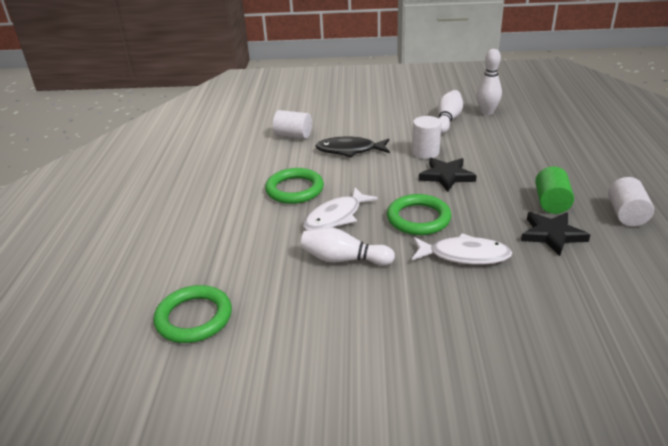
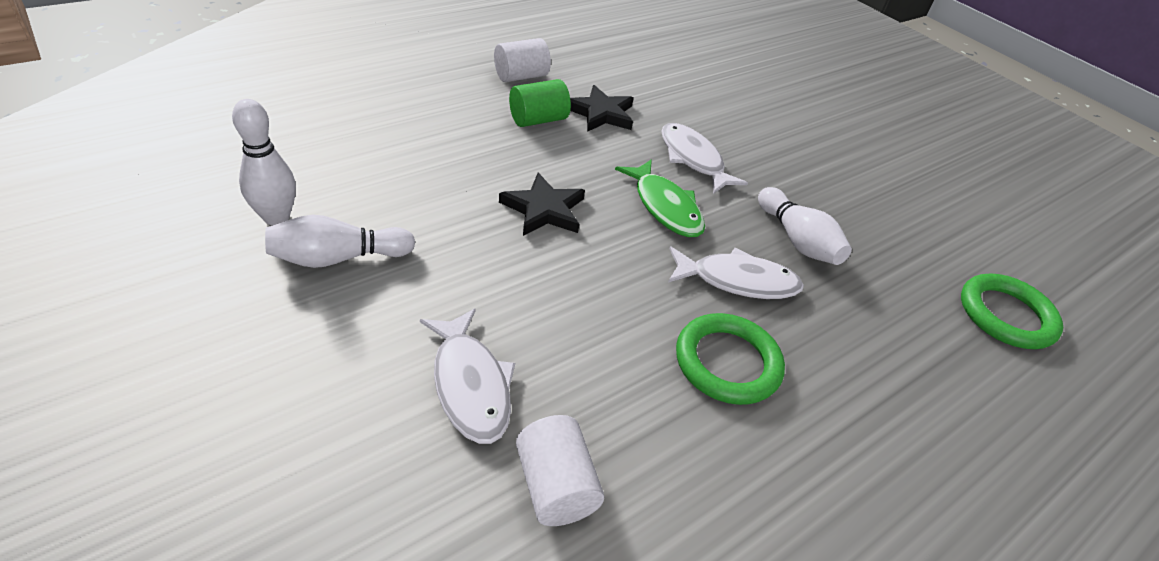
camera: 135 degrees left, 10 degrees up
black fish [315,136,390,158] -> none
green ring [387,194,452,235] -> green fish [615,159,705,237]
white cylinder [412,116,441,159] -> none
none -> white fish [420,308,515,444]

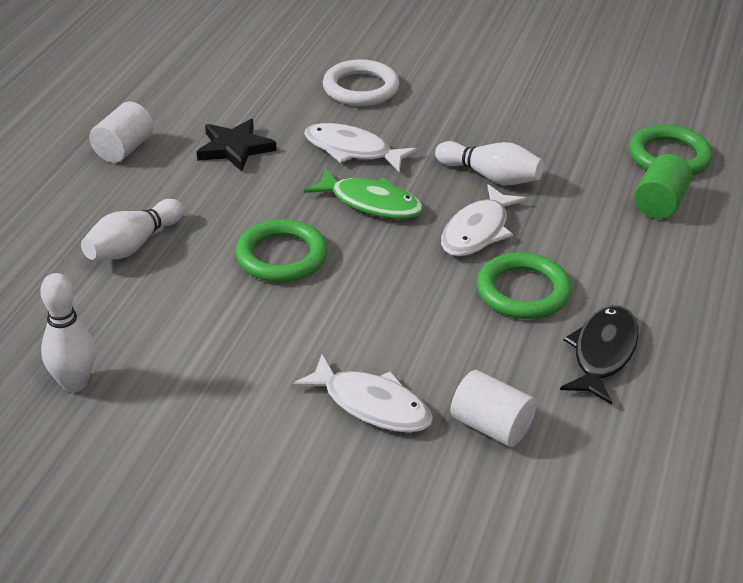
camera: 30 degrees left, 5 degrees down
white bowling pin [265,215,415,268] -> white bowling pin moved to [81,199,184,260]
black star [499,173,585,236] -> green ring [235,219,328,282]
green cylinder [509,79,571,127] -> green cylinder moved to [634,154,692,219]
white fish [668,247,804,299] -> white fish turned 150 degrees clockwise [441,184,527,256]
none -> white ring [323,59,399,106]
none -> black fish [560,305,639,405]

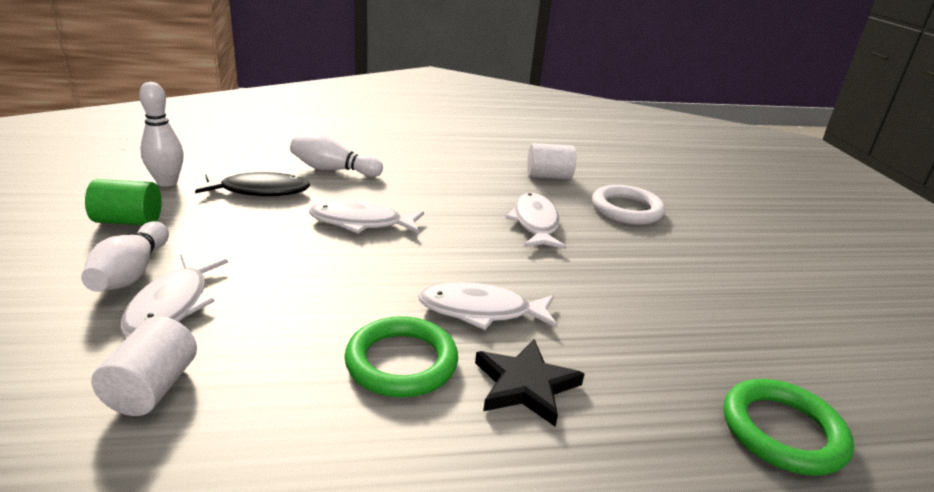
camera: 60 degrees right, 10 degrees down
white cylinder [89,102,154,163] -> white cylinder moved to [527,143,576,180]
black star [197,119,277,171] -> black star moved to [475,339,584,427]
green ring [235,219,328,282] -> white fish [309,200,424,234]
green fish [304,168,424,219] -> none
white bowling pin [435,141,544,185] -> white bowling pin moved to [81,221,169,292]
black fish [560,305,639,405] -> black fish moved to [195,171,310,196]
green cylinder [634,154,692,219] -> green cylinder moved to [85,179,162,225]

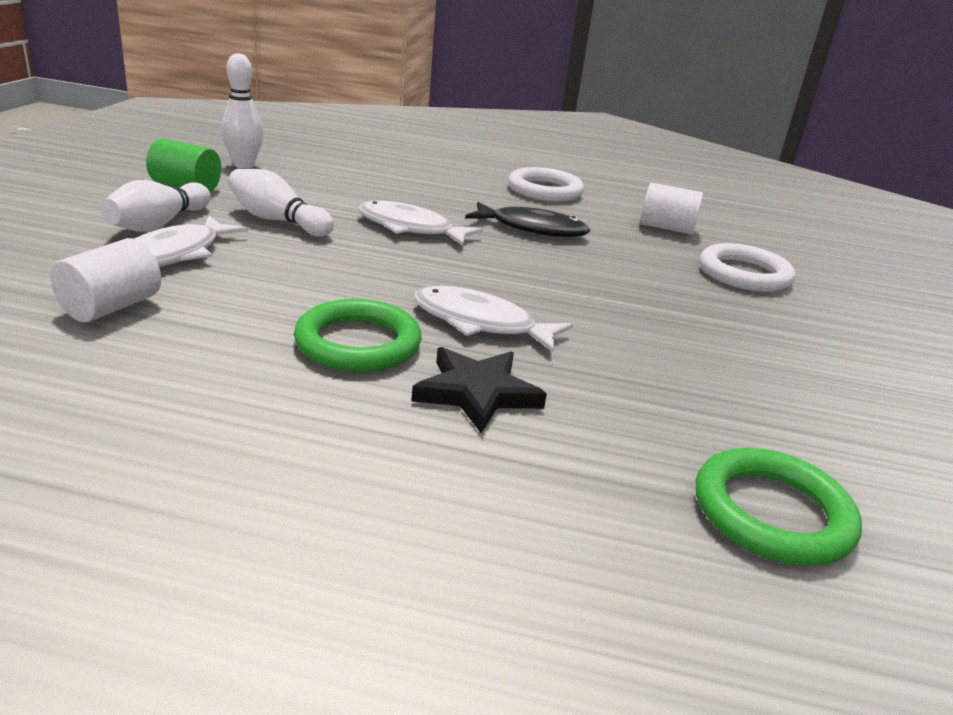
camera: 20 degrees right, 0 degrees up
black fish [195,171,310,196] -> black fish moved to [465,202,590,237]
white bowling pin [290,134,383,177] -> white bowling pin moved to [228,169,334,237]
white fish [505,193,567,249] -> none
none -> white ring [508,167,584,201]

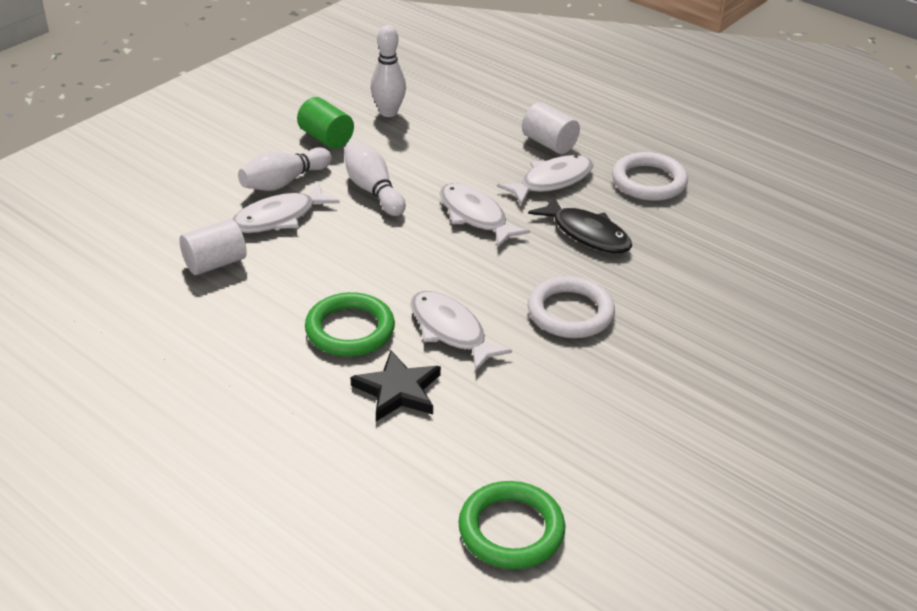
camera: 30 degrees right, 10 degrees up
white cylinder [640,183,703,234] -> white cylinder moved to [522,102,580,154]
white ring [700,243,795,292] -> white ring moved to [528,276,615,338]
none -> white fish [497,155,593,205]

